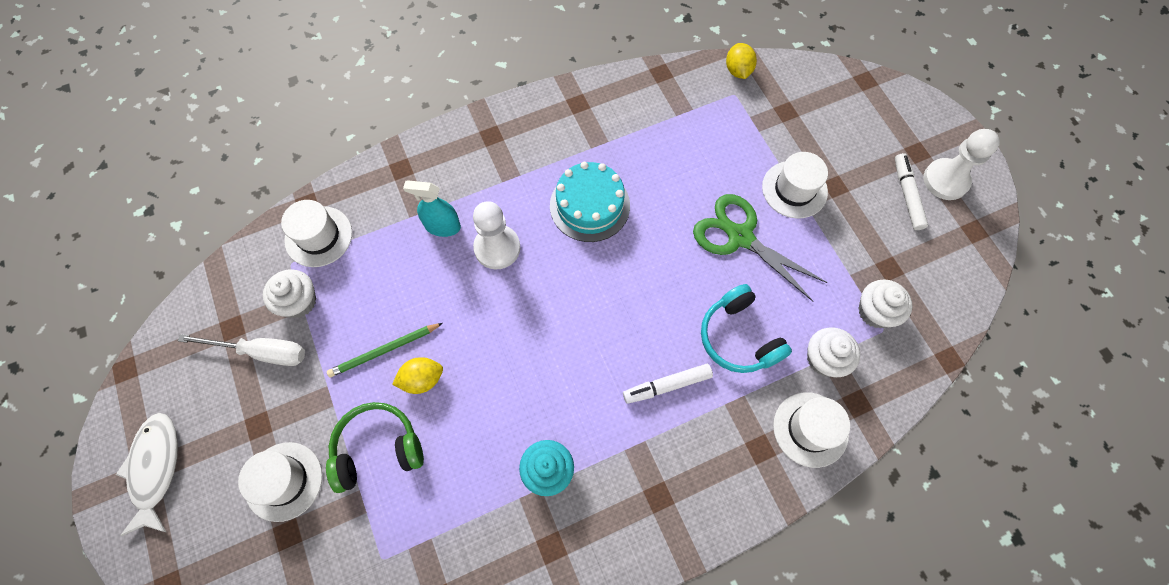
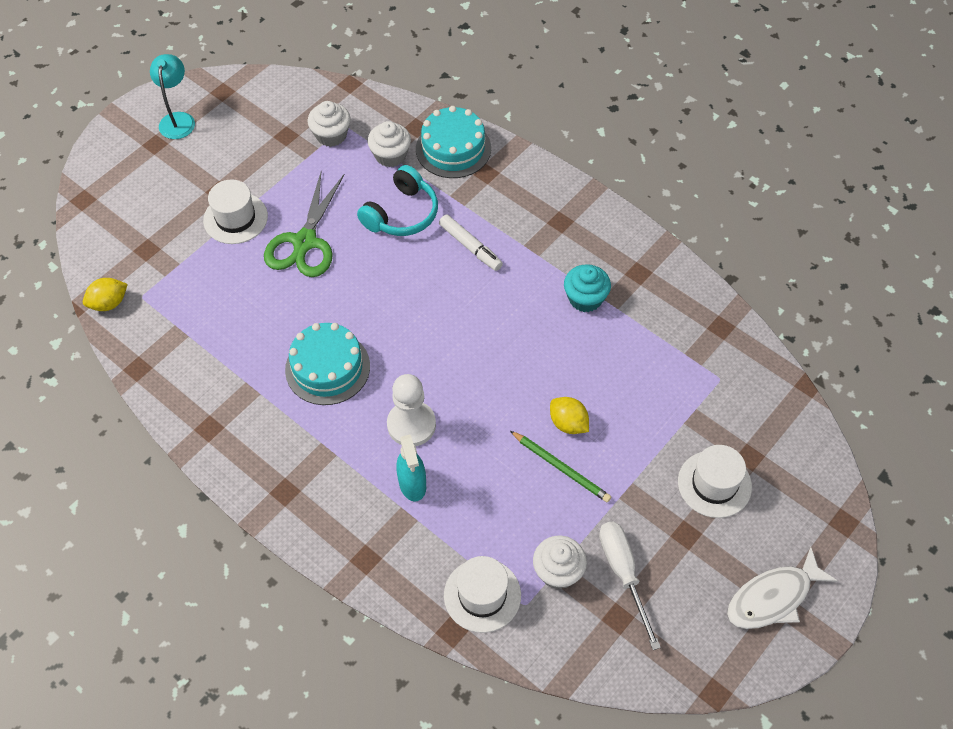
camera: 115 degrees left, 10 degrees down
green headphones [326,402,424,493] -> none
white hat [773,392,850,468] -> turquoise cake [416,106,491,178]
white marker [895,153,928,230] -> none
white pawn [924,129,1000,200] -> turquoise lamp [150,54,195,139]

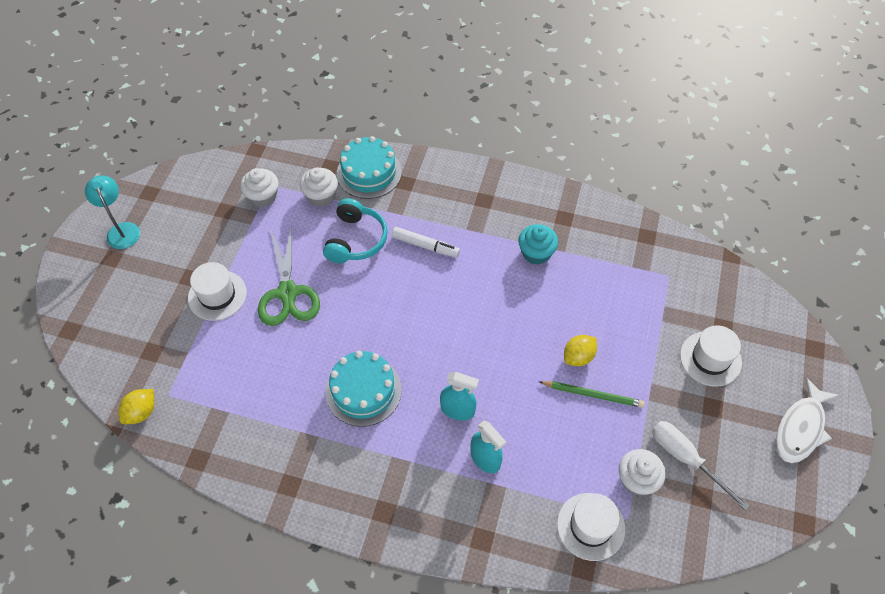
camera: 25 degrees left, 0 degrees up
white pawn [387,374,436,446] -> turquoise spray bottle [440,372,479,420]
yellow lemon [550,397,589,434] -> yellow lemon turned 60 degrees counterclockwise [564,335,597,366]

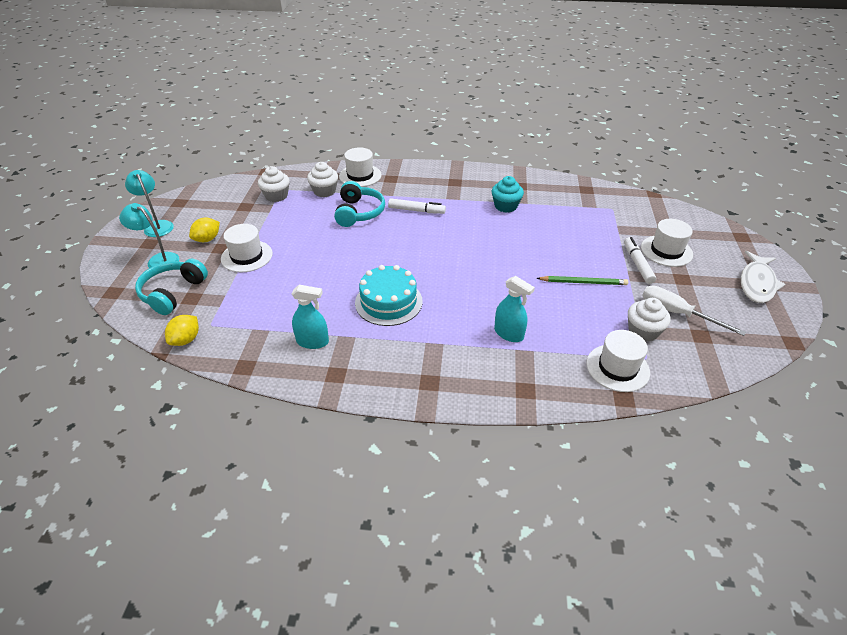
camera: 10 degrees left, 15 degrees down
green scissors [258,225,320,326] -> none
turquoise cake [337,136,402,199] -> white hat [339,147,382,187]
turquoise spray bottle [440,372,479,420] -> turquoise spray bottle moved to [292,285,329,349]
yellow lemon [564,335,597,366] -> yellow lemon moved to [189,218,220,242]
none -> turquoise lamp [119,203,179,268]
none -> turquoise headphones [135,259,208,315]
none -> white marker [624,237,656,284]

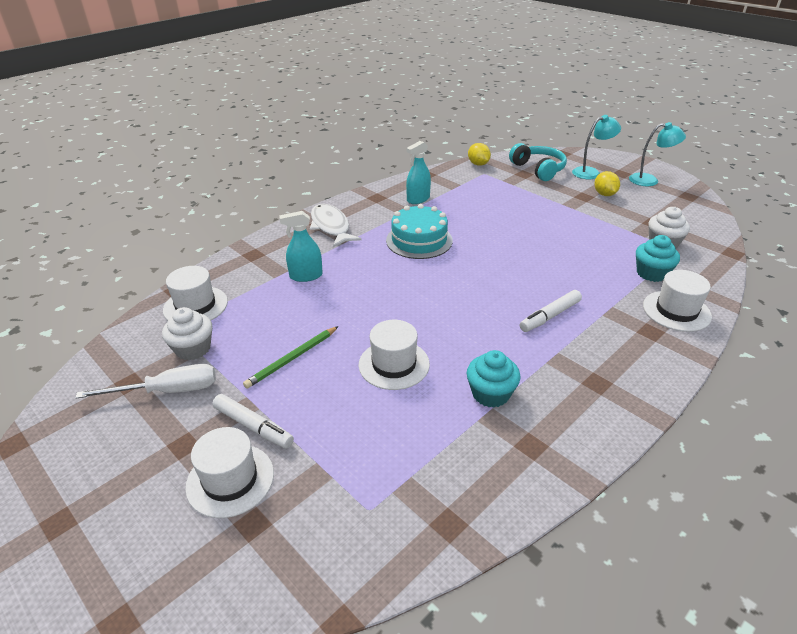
camera: 130 degrees right, 5 degrees down
white hat [221,224,273,273] -> white hat moved to [359,320,430,390]
white cupcake [307,162,338,197] -> turquoise cupcake [636,235,680,282]
turquoise headphones [334,181,385,227] -> none
white fish [741,251,785,303] -> white fish moved to [310,204,362,247]

